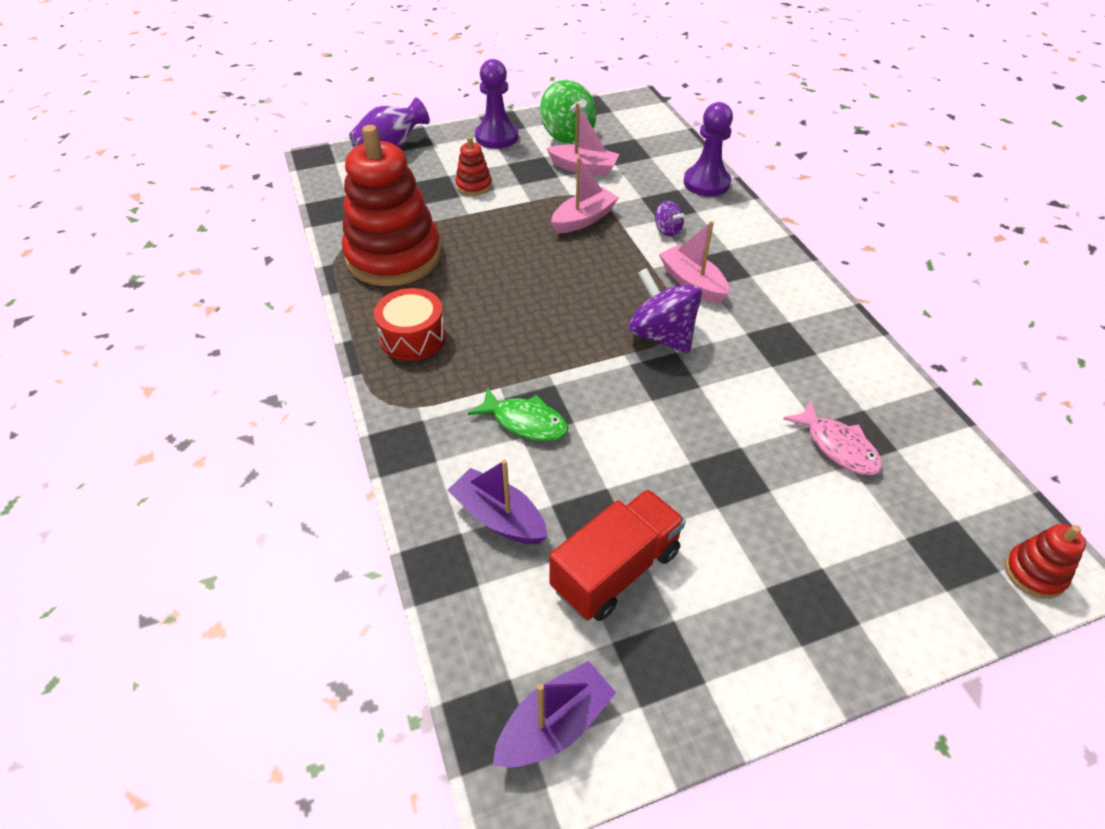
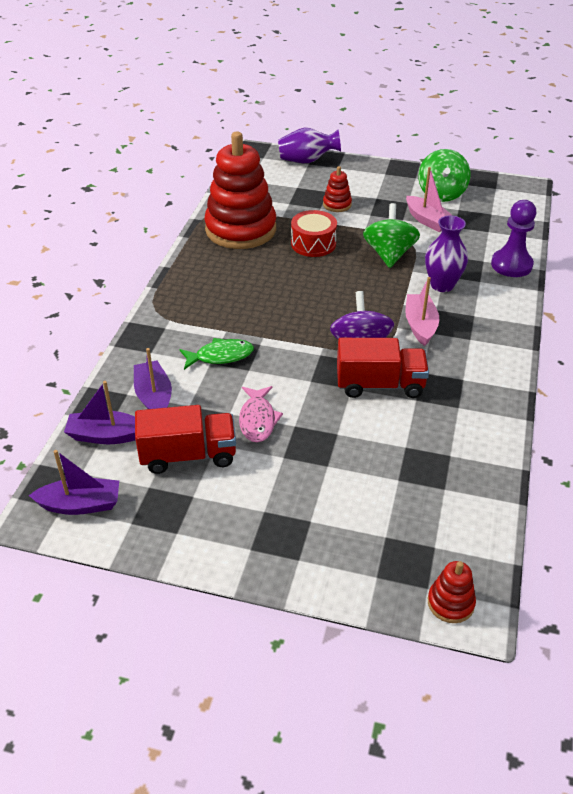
camera: 35 degrees right, 5 degrees down
red drum [374,288,446,361] -> red drum moved to [291,210,337,257]
green fish [468,387,569,441] -> green fish turned 75 degrees counterclockwise [179,338,254,370]
purple pawn [475,59,518,149] -> none
pink boat [551,157,619,233] -> green spinning top [363,203,420,268]
purple spinning top [655,201,684,237] -> purple vase [425,215,468,292]
pink fish [783,400,883,475] -> pink fish moved to [239,386,283,442]
none -> purple boat [64,381,135,444]
none -> red truck [337,338,429,398]

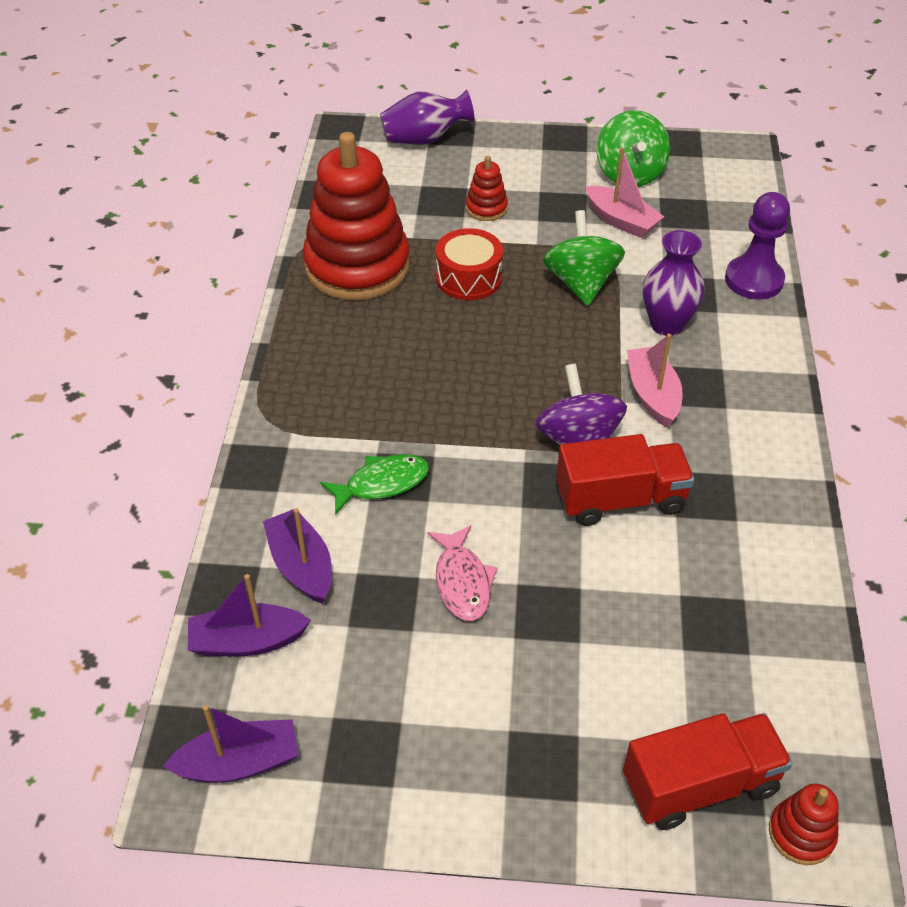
camera: 10 degrees left, 5 degrees up
red truck [135,405,236,474] -> red truck moved to [623,713,793,830]

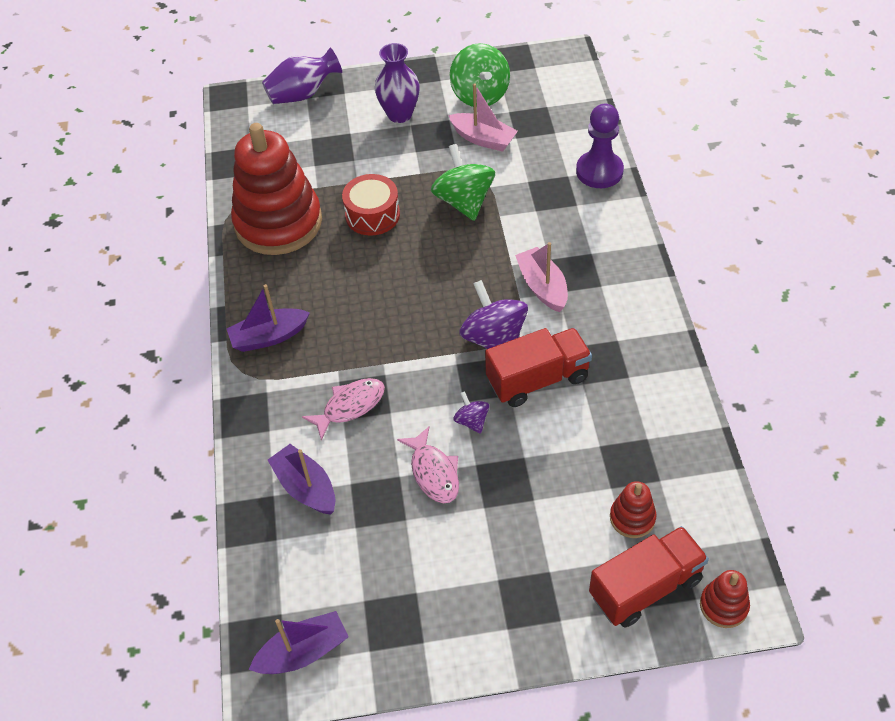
camera: 10 degrees left, 5 degrees up
purple boat [188,574,311,656] -> purple boat moved to [226,284,310,352]
green fish [320,454,429,515] -> pink fish [302,378,385,440]
red stacking toy [466,156,508,221] -> red stacking toy moved to [610,481,656,538]
purple vase [643,230,705,336] -> purple vase moved to [375,43,420,123]
none -> purple spinning top [453,391,489,434]

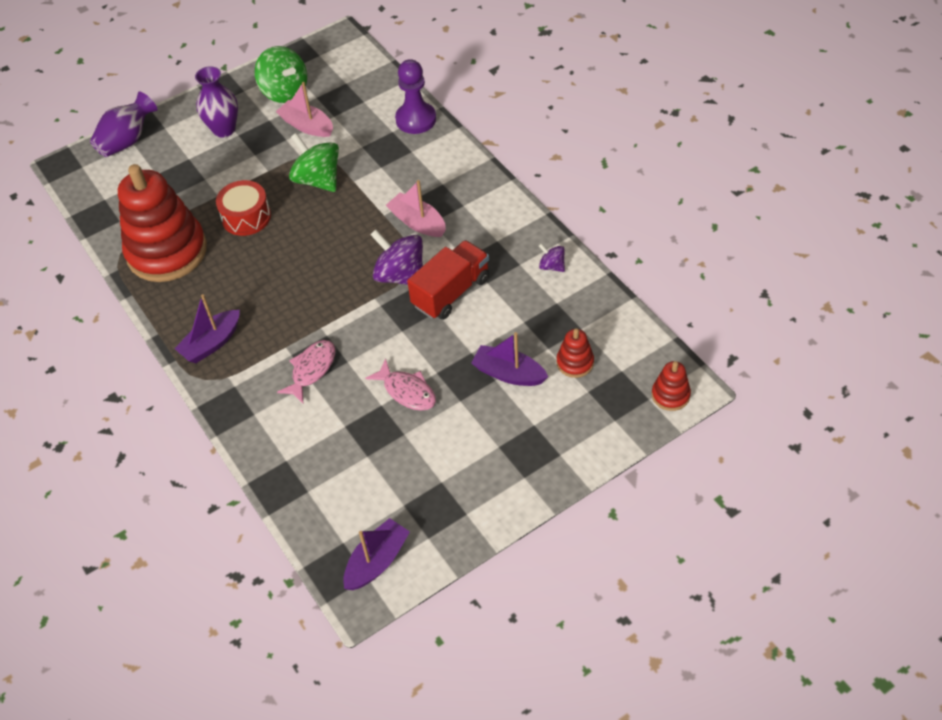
camera: 25 degrees left, 0 degrees up
purple boat [268,444,335,515] -> purple boat moved to [471,332,548,386]
pink boat [448,83,518,152] -> pink boat turned 150 degrees counterclockwise [276,82,333,137]
purple spinning top [453,391,489,434] -> purple spinning top moved to [539,243,565,272]
red truck [589,526,709,628] -> none

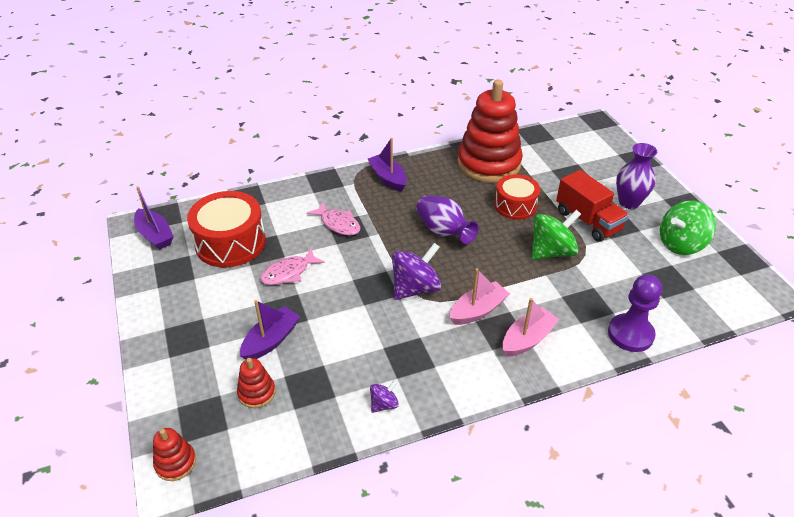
camera: 100 degrees right, 10 degrees down
purple vase [90,91,158,157] -> purple vase moved to [416,195,479,244]
pink boat [276,82,333,137] -> pink boat moved to [503,298,559,357]
red truck [407,240,489,320] -> red truck moved to [556,170,629,242]
none -> red drum [187,191,266,268]

